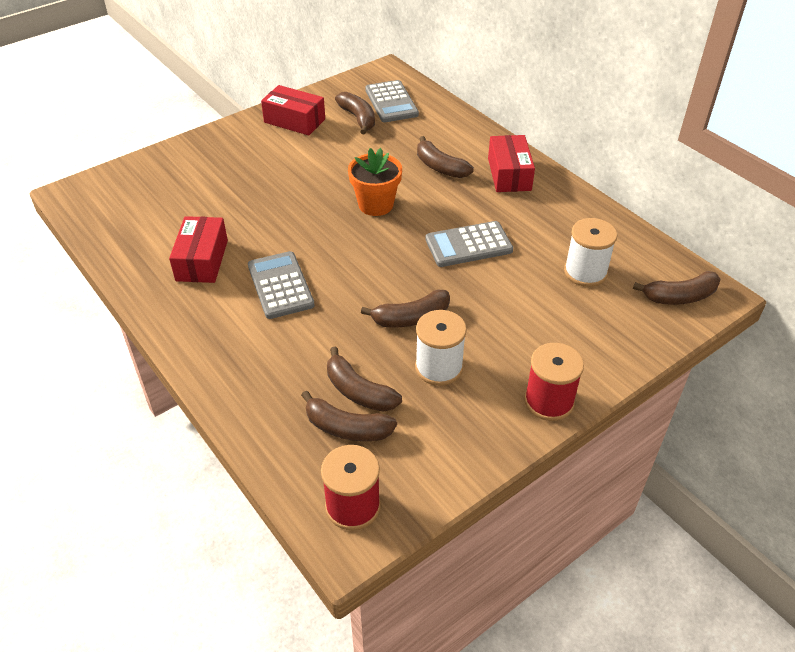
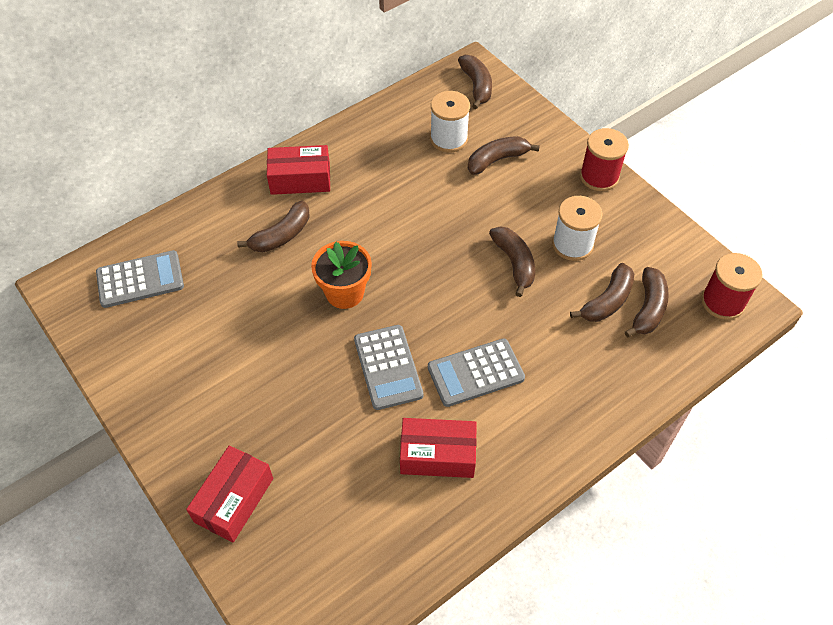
camera: 90 degrees left, 10 degrees up
red box [261,85,325,135] -> red box moved to [186,445,273,543]
brown banana [335,92,375,134] -> brown banana moved to [468,136,540,175]
grey calculator [425,221,513,267] -> grey calculator moved to [354,325,423,410]

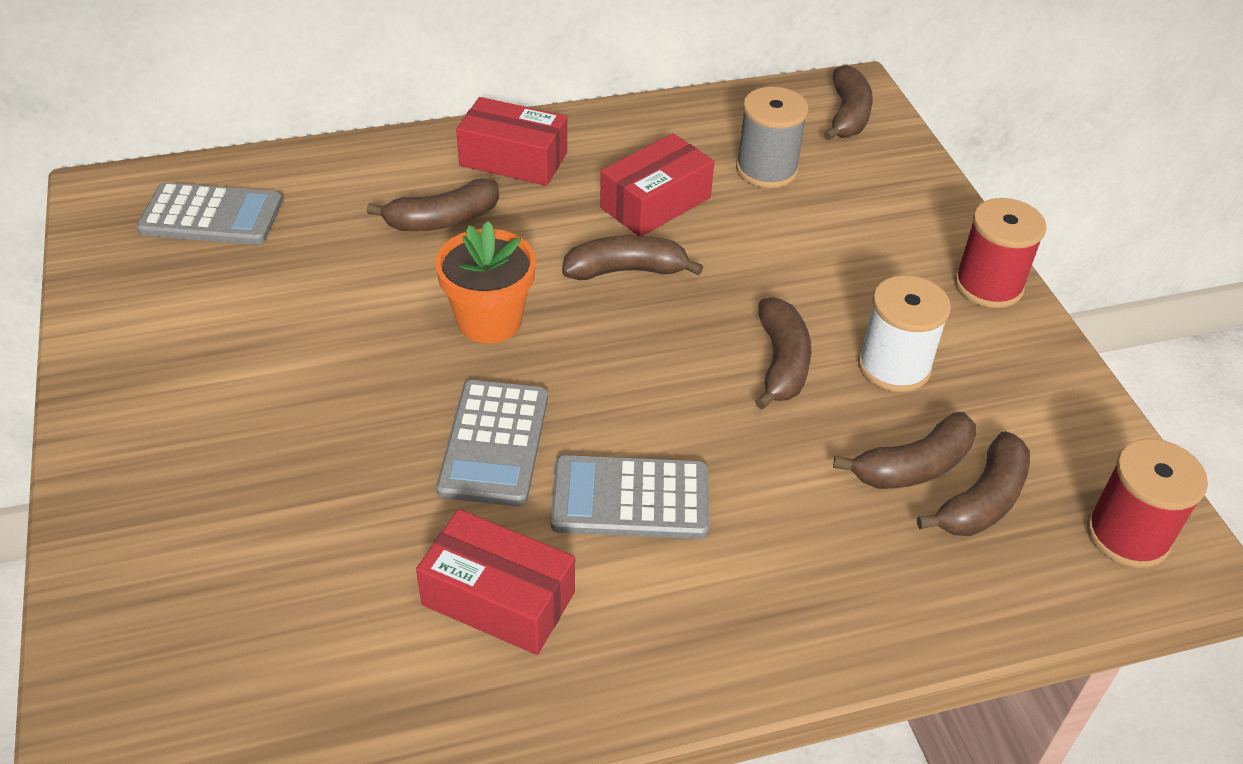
camera: 20 degrees right, 10 degrees down
red box [186,445,273,543] -> red box moved to [600,133,714,236]
white spool [430,91,470,153] -> grey spool [736,87,809,188]
brown banana [468,136,540,175] -> brown banana moved to [562,235,703,280]

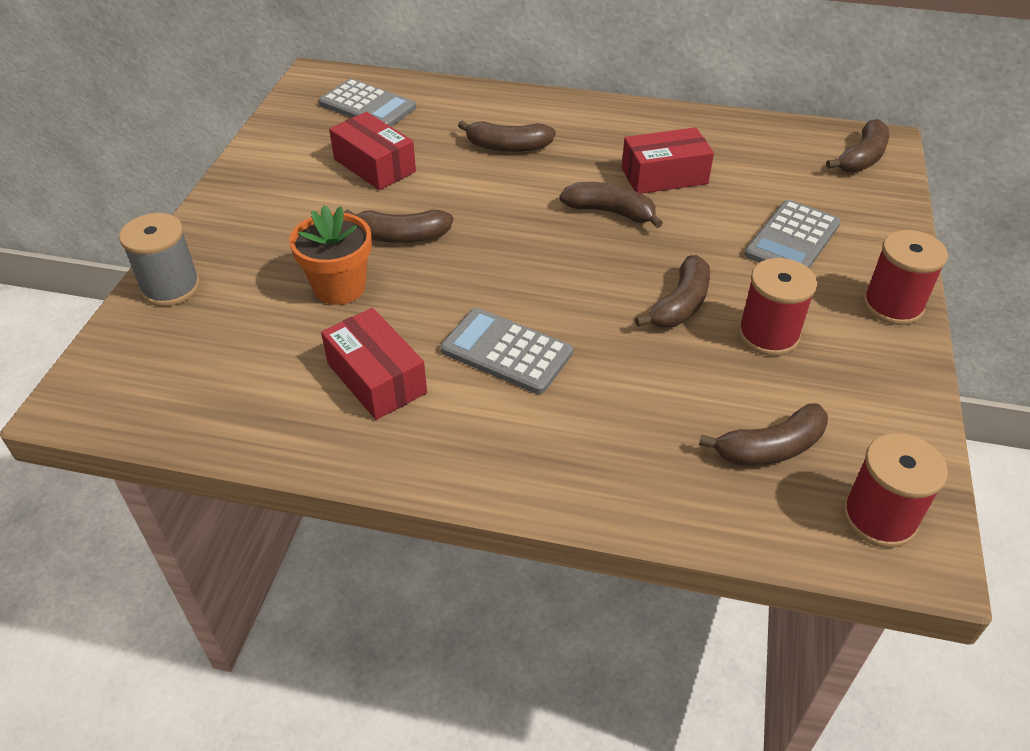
camera: 30 degrees right, 0 degrees up
orange flower pot [435,221,536,344] -> orange flower pot moved to [289,205,372,305]
grey calculator [436,380,548,506] -> grey calculator moved to [744,200,841,268]
red box [456,97,567,186] -> red box moved to [329,112,416,190]
grey spool [736,87,809,188] -> grey spool moved to [119,213,200,306]
brown banana [833,412,976,489] -> brown banana moved to [344,209,453,243]
white spool [858,275,951,392] -> red spool [738,258,817,356]

